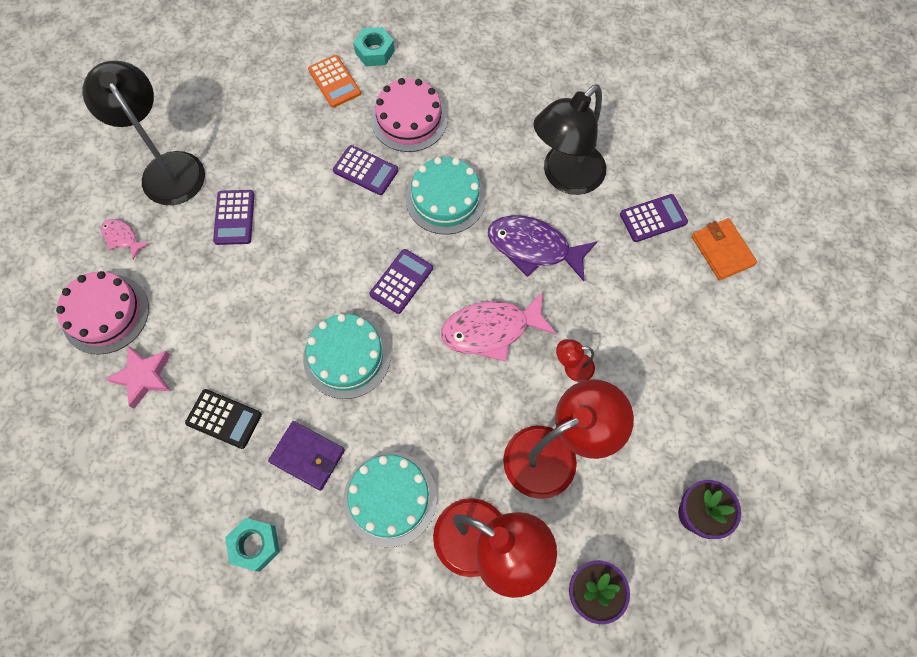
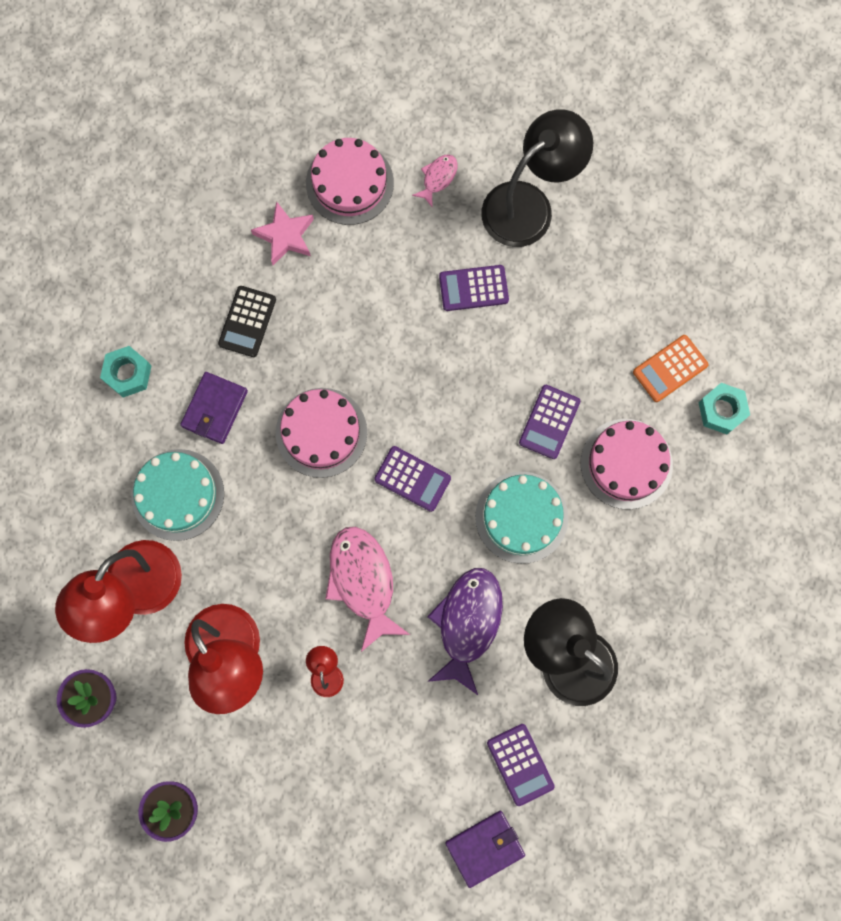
camera: 85 degrees right, 10 degrees up
turquoise cake [303,314,391,399] -> pink cake [276,388,367,478]
orange wallet [692,218,757,280] -> purple wallet [445,811,525,888]

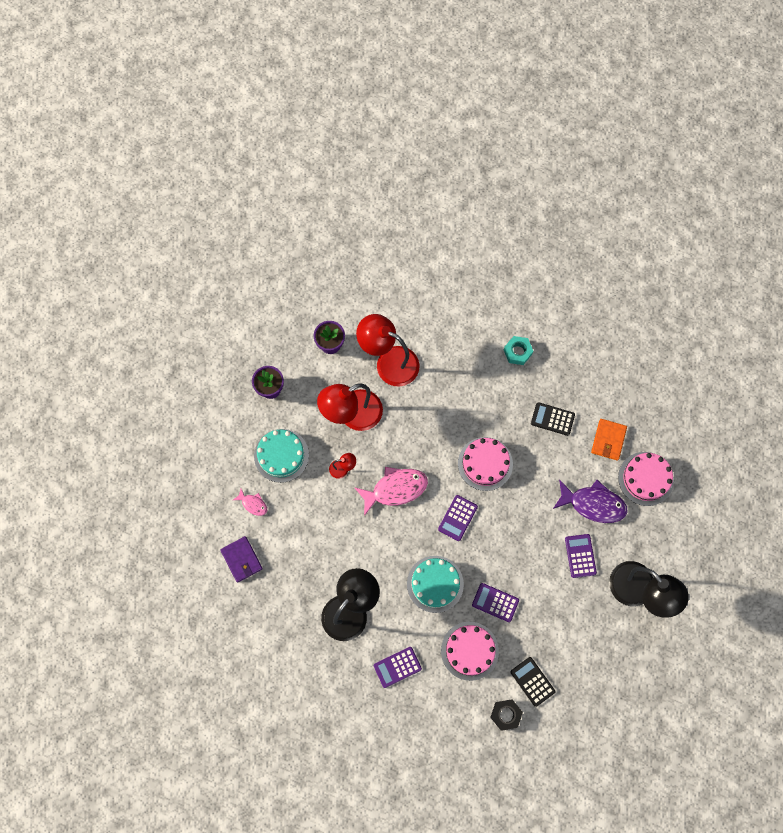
camera: 90 degrees right, 5 degrees down
turquoise cake [132,449,224,541] -> turquoise cake moved to [254,429,309,483]
purple wallet [180,372,248,444] -> none
pink star [251,201,314,265] -> orange wallet [591,419,627,461]
pink fish [412,154,457,208] -> pink fish moved to [233,489,267,516]
purple fish [427,568,503,695] -> purple fish moved to [553,480,627,523]
purple calculator [487,724,555,806] -> purple calculator moved to [374,647,422,688]
orange calculator [633,335,709,402] -> black calculator [510,657,555,707]
turquoise nut [698,383,750,434] -> black nut [490,699,523,730]

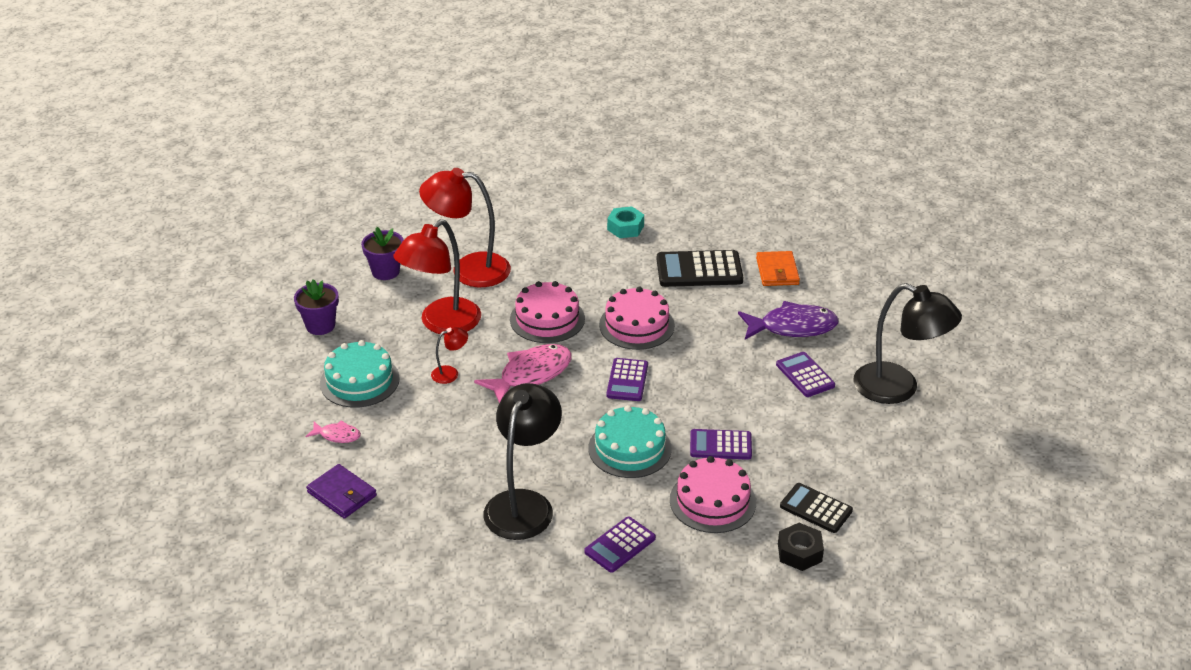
camera: 20 degrees left, 35 degrees down
black calculator [531,402,575,436] -> black calculator [657,250,743,287], size x1.56
pink cake [618,452,674,506] -> pink cake moved to [510,281,585,343]

